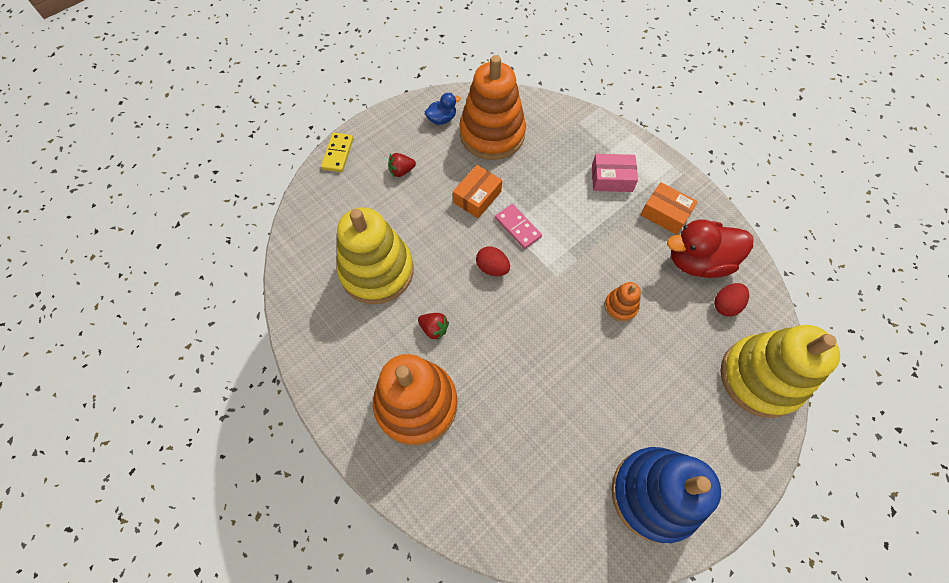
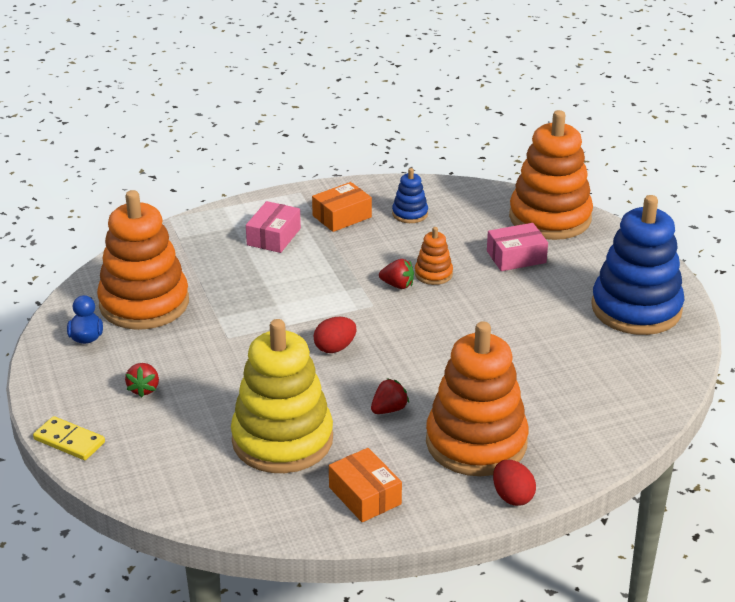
camera: 70 degrees left, 30 degrees down
orange box [453,165,502,218] -> orange box moved to [329,448,402,522]
pink domino [495,204,542,249] -> none
red duck [667,220,753,278] -> blue stacking toy [392,168,428,223]
red egg [714,283,749,316] -> red egg moved to [493,460,536,506]
yellow stacking toy [720,325,840,418] -> orange stacking toy [509,110,593,240]
none -> red strawberry [379,259,414,289]
none -> pink box [487,223,548,271]

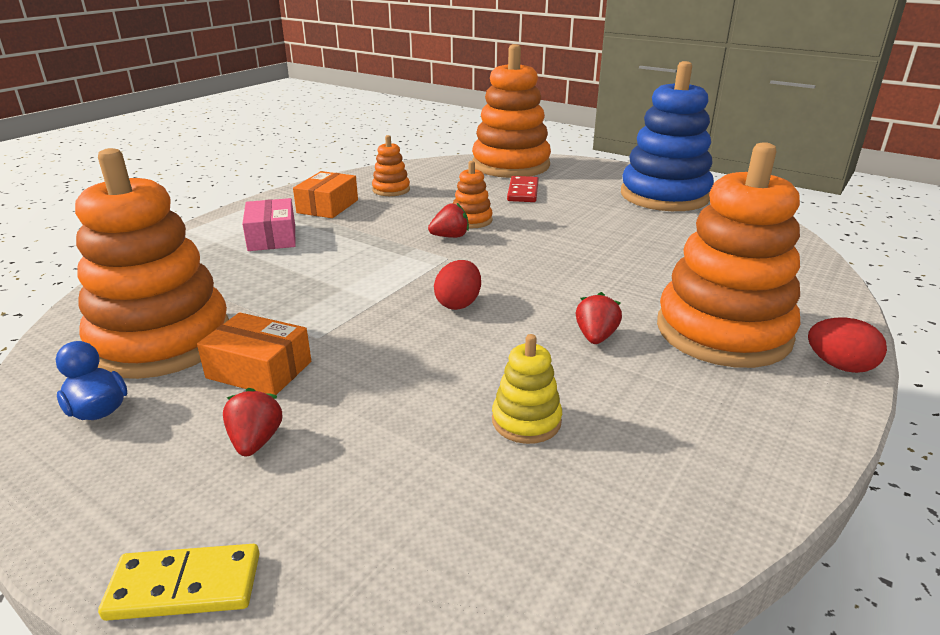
camera: 35 degrees left, 5 degrees down
red strawberry [125,363,159,397] -> red strawberry turned 150 degrees counterclockwise [223,388,282,456]
yellow stacking toy [231,319,333,473] -> yellow stacking toy [492,334,562,444], size x0.44
orange box [329,448,402,522] -> orange box moved to [197,312,311,395]
blue stacking toy [392,168,428,223] -> orange stacking toy [372,135,410,196]
pink box [487,223,548,271] -> red domino [507,176,539,202]

